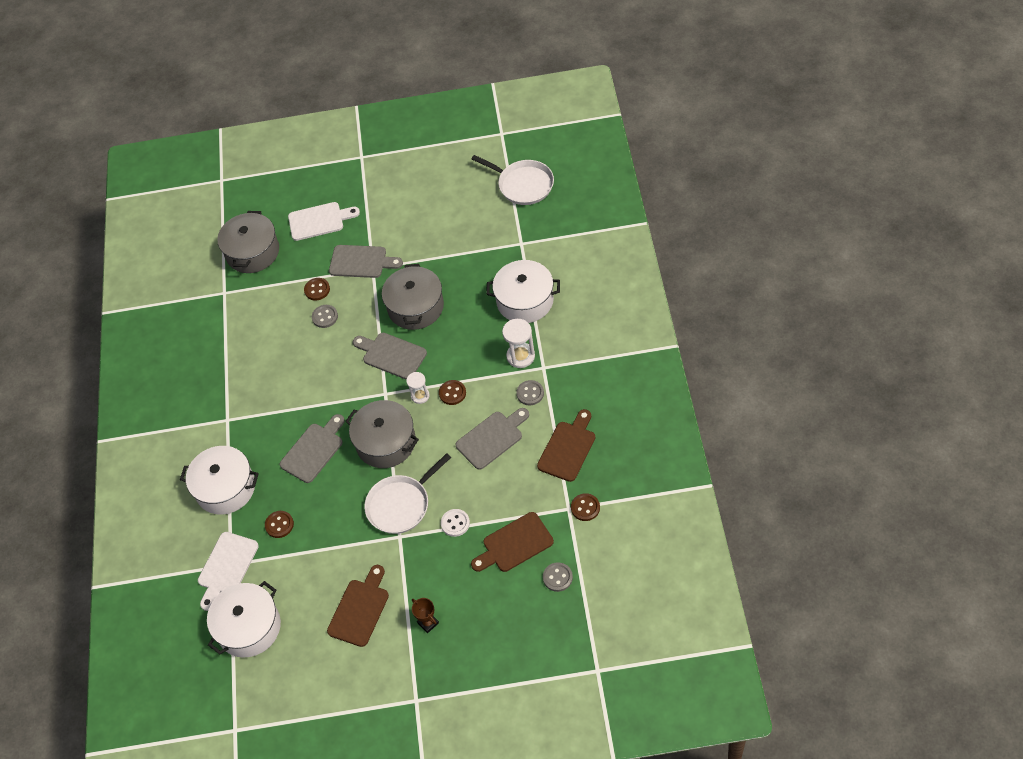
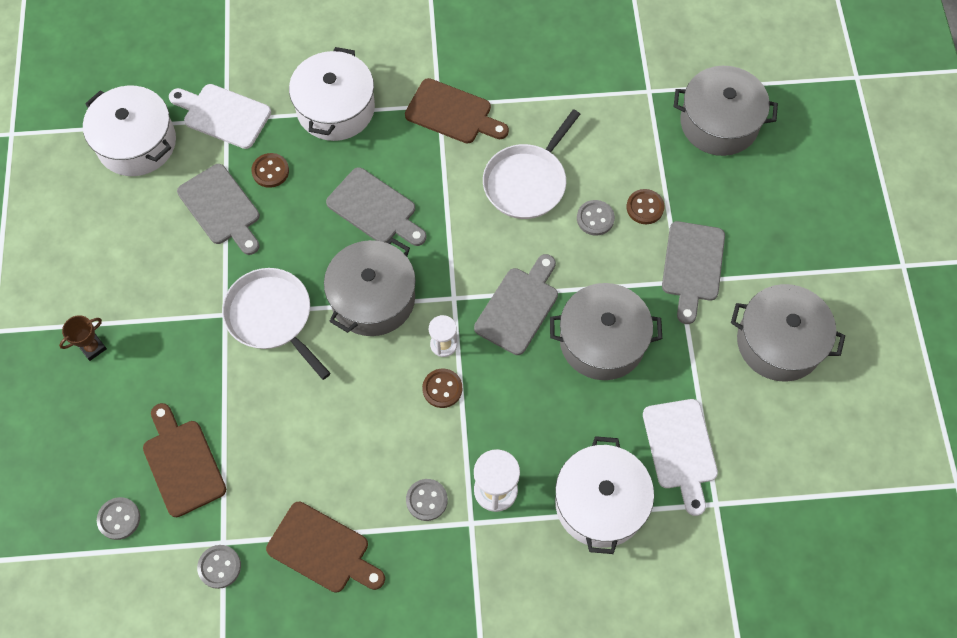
camera: 85 degrees right, 10 degrees up
white cutting board [288,202,360,241] -> white cutting board moved to [643,399,718,516]
brown cutting board [327,565,389,647] -> brown cutting board moved to [405,78,509,144]
white button [441,509,470,537] -> none
grey cutting board [456,408,529,470] -> grey cutting board moved to [177,164,260,255]
white pan [472,155,554,205] -> white pan moved to [483,109,580,219]
brown button [571,493,600,521] -> grey button [197,545,241,589]
none -> grey pot [731,284,845,382]

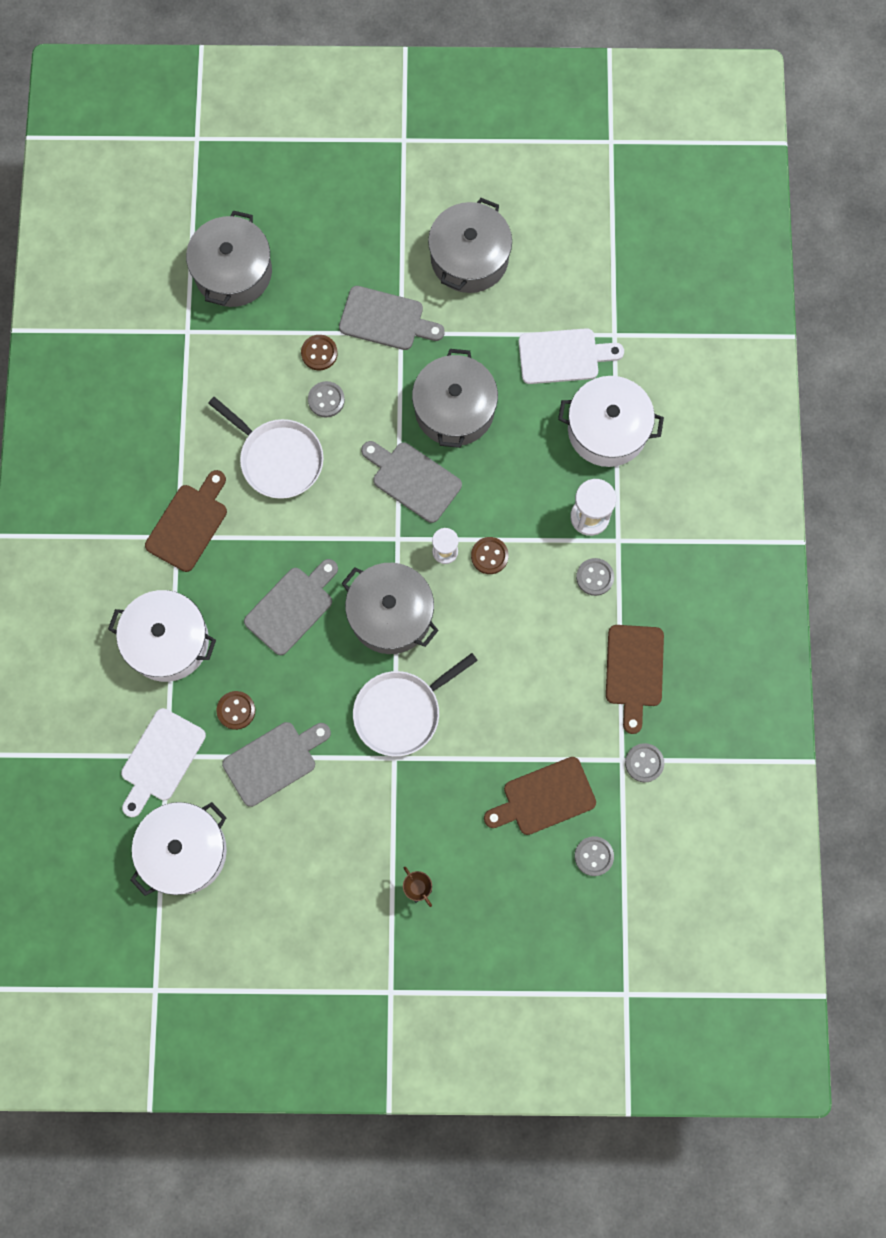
camera: 85 degrees left, 10 degrees up
brown cutting board [266,502,385,593] -> brown cutting board turned 150 degrees clockwise [606,625,664,734]

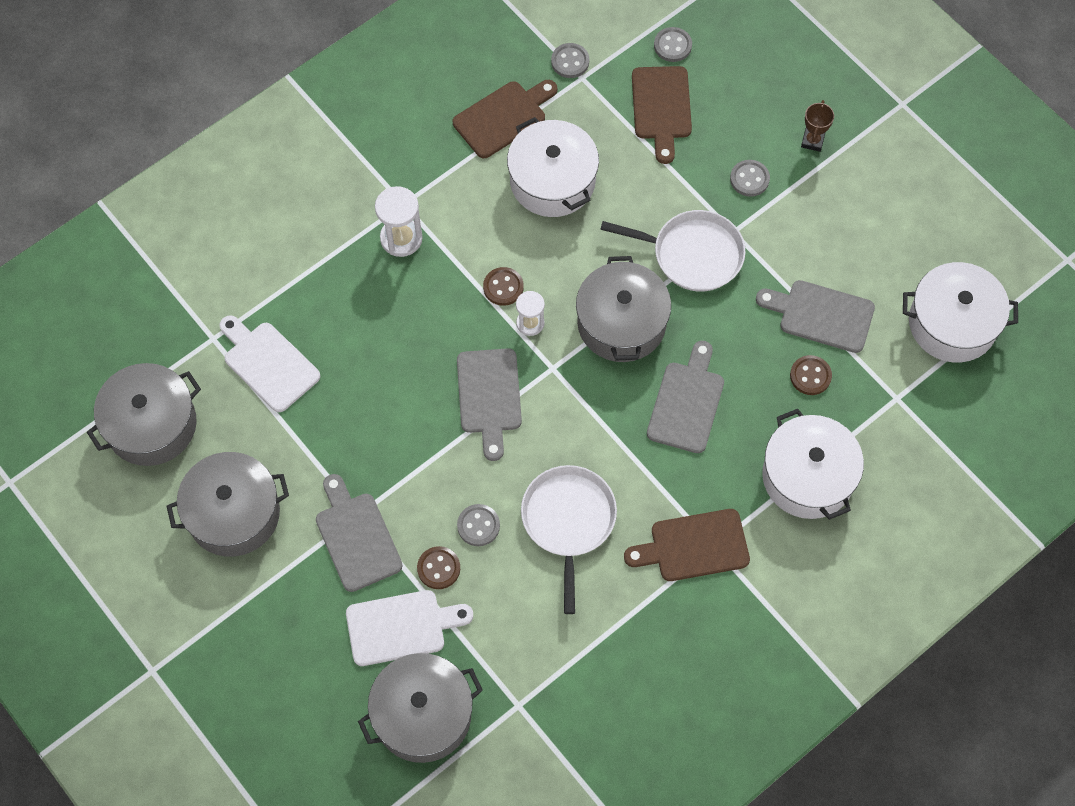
camera: 130 degrees left, 10 degrees down
white cutting board [121,708,206,817] -> white cutting board moved to [346,590,473,666]
grey cutting board [244,559,338,655] -> grey cutting board turned 105 degrees clockwise [647,341,724,453]
grey pot [412,349,498,448] -> grey pot moved to [87,363,201,466]
brown cutting board [484,757,596,835] -> brown cutting board turned 60 degrees clockwise [632,66,692,164]
white pot [558,376,664,467] -> white pot moved to [507,117,599,217]
grey button [576,558,614,596] -> grey button moved to [730,160,770,197]

